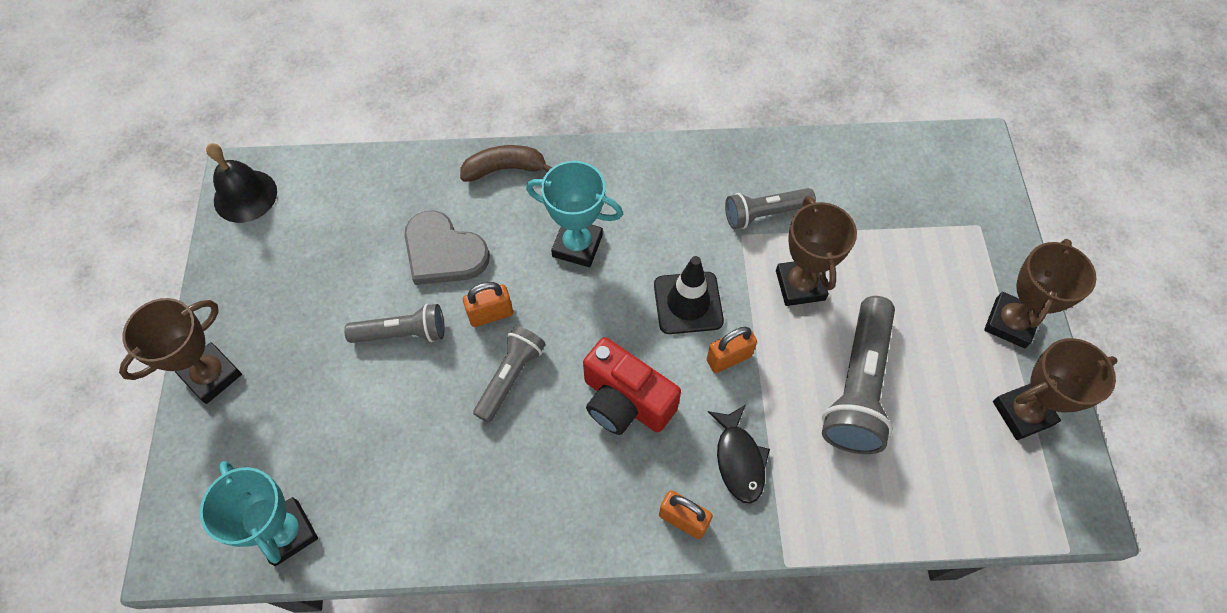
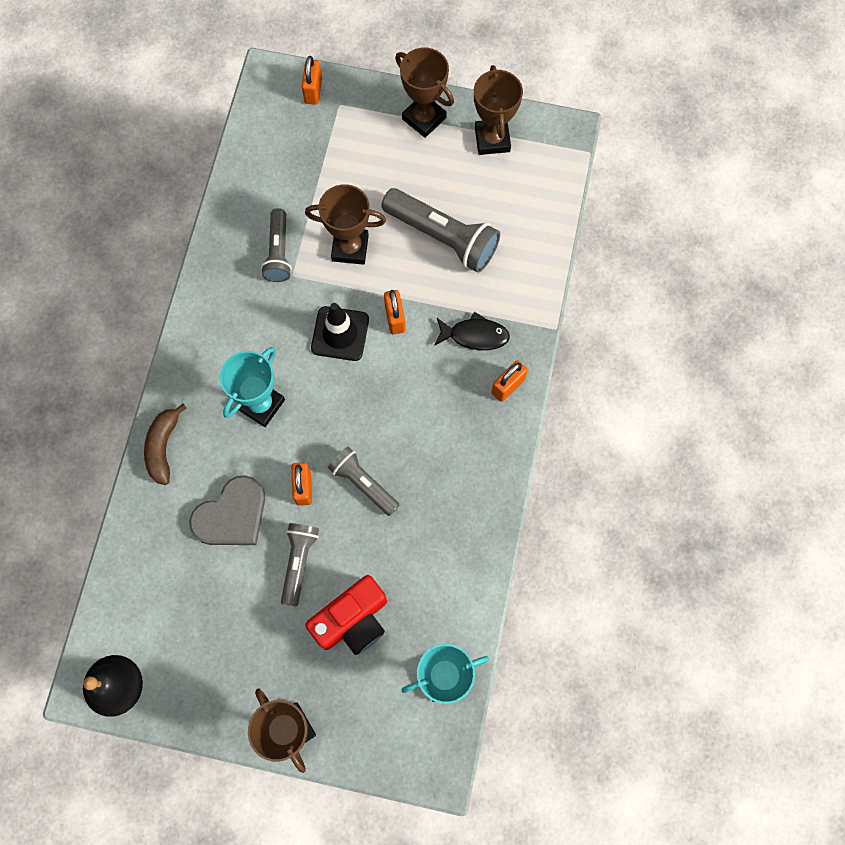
camera: 75 degrees left, 10 degrees up
red camera [583,337,681,435] -> red camera moved to [305,575,387,655]
none -> orange padlock [302,56,322,105]

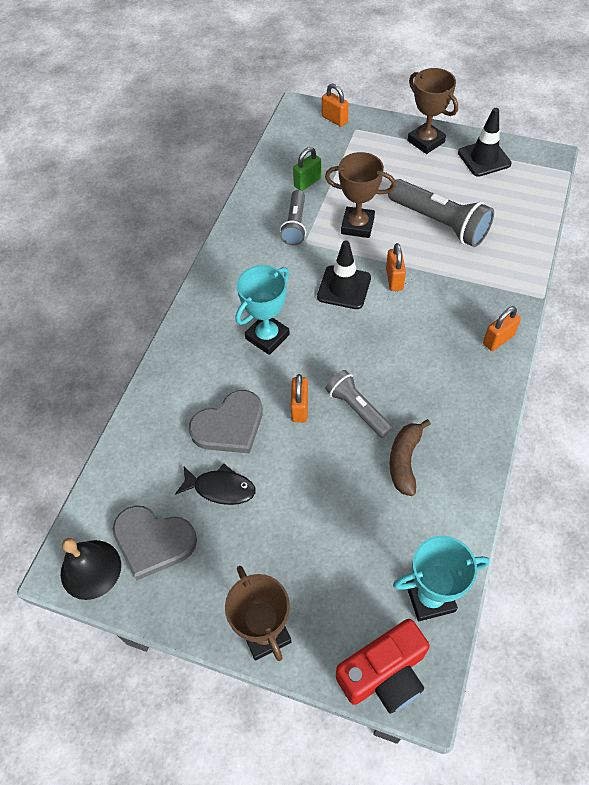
camera: 10 degrees right, 15 degrees down
brown banana [144,403,187,485] -> brown banana moved to [390,419,431,496]
grey flashlight [281,523,319,607] -> none
orange padlock [302,56,322,105] -> orange padlock turned 60 degrees counterclockwise [322,83,349,127]
red camera [305,575,387,655] -> red camera moved to [336,619,430,714]
black fish [434,312,510,350] -> black fish moved to [175,463,256,505]
brown trophy [474,65,523,155] -> black traffic cone [458,108,512,177]
none -> grey heart [113,505,197,580]
none -> green padlock [293,147,321,191]

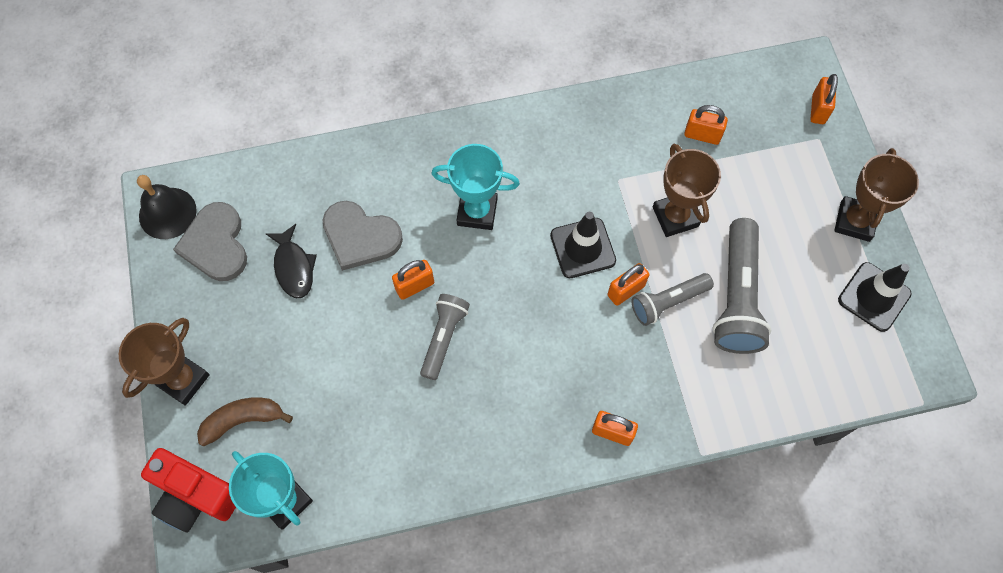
camera: 55 degrees right, 10 degrees up
grey flashlight [280,190,306,245] -> grey flashlight moved to [631,273,714,326]
green padlock [293,147,321,191] -> orange padlock [684,105,728,145]
brown banana [390,419,431,496] -> brown banana moved to [197,398,293,446]

